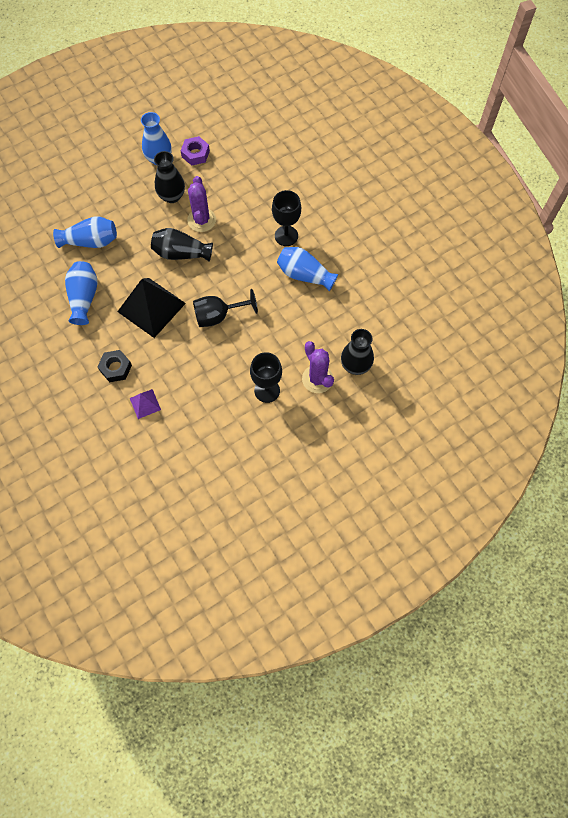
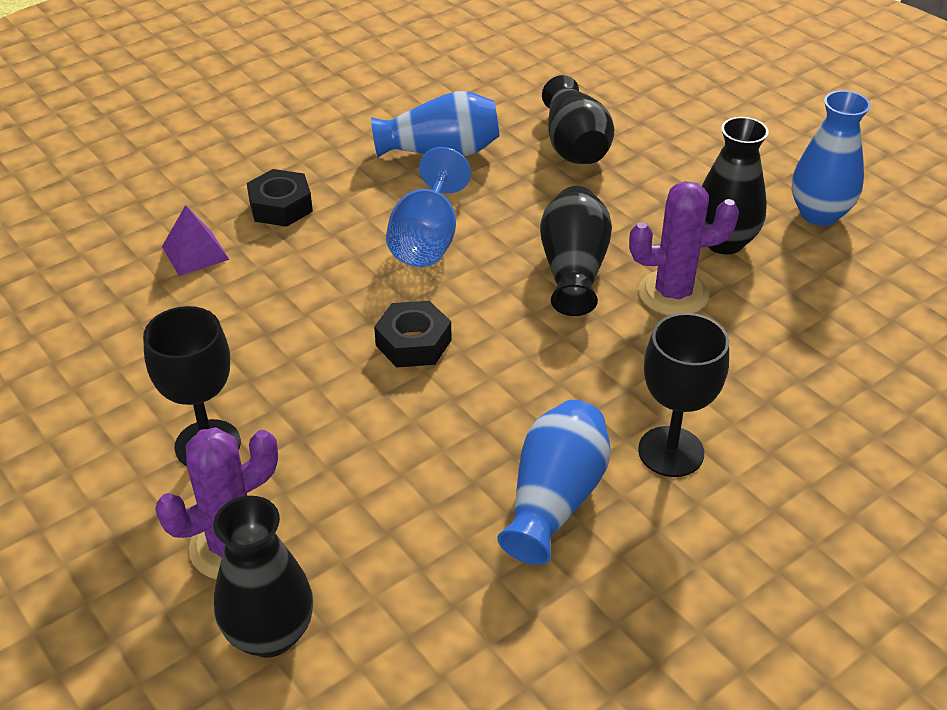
camera: 85 degrees right, 25 degrees down
blue vase [53,217,117,248] -> black vase [542,75,614,164]
black pyramid [117,278,186,338] -> blue goblet [386,147,471,267]
purple nut [181,136,210,166] -> none
black goblet [193,289,258,327] -> black nut [374,301,452,367]

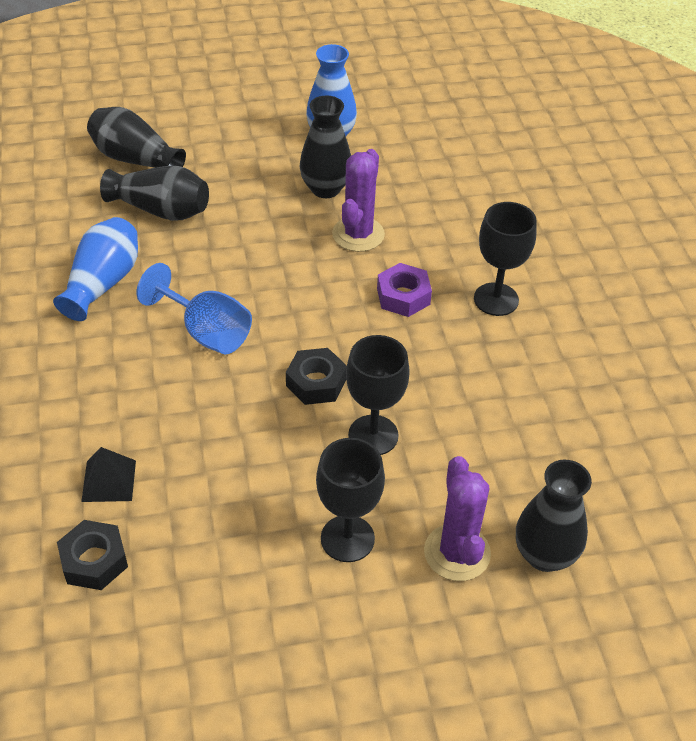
camera: 65 degrees left, 5 degrees up
purple pyramid [162,205,229,276] -> black pyramid [81,447,136,502]
black nut [247,169,313,227] -> black nut moved to [57,520,128,590]
blue vase [497,400,611,565] -> none
black vase [540,186,612,316] -> black vase moved to [87,107,186,168]
none -> black goblet [346,335,410,455]
none -> purple nut [377,263,432,317]

